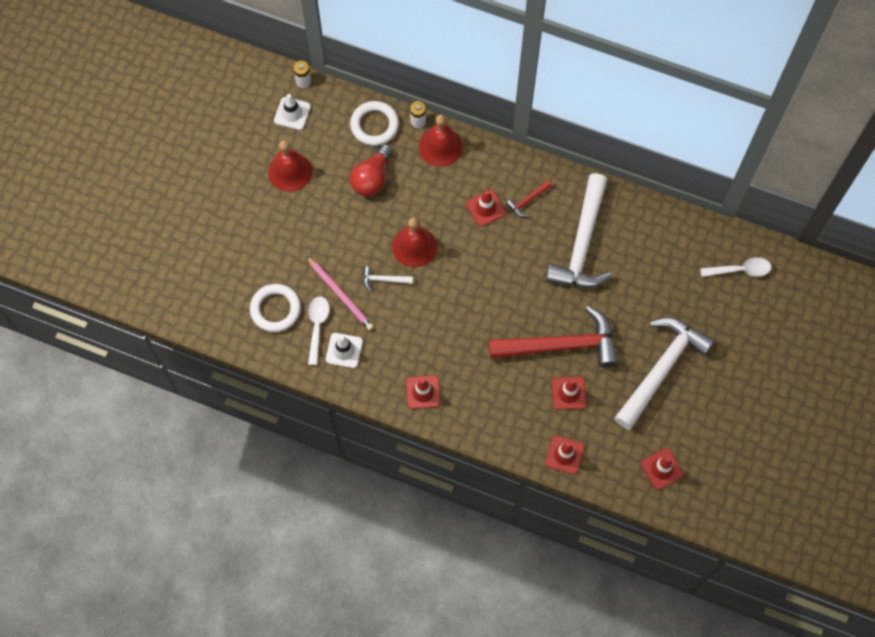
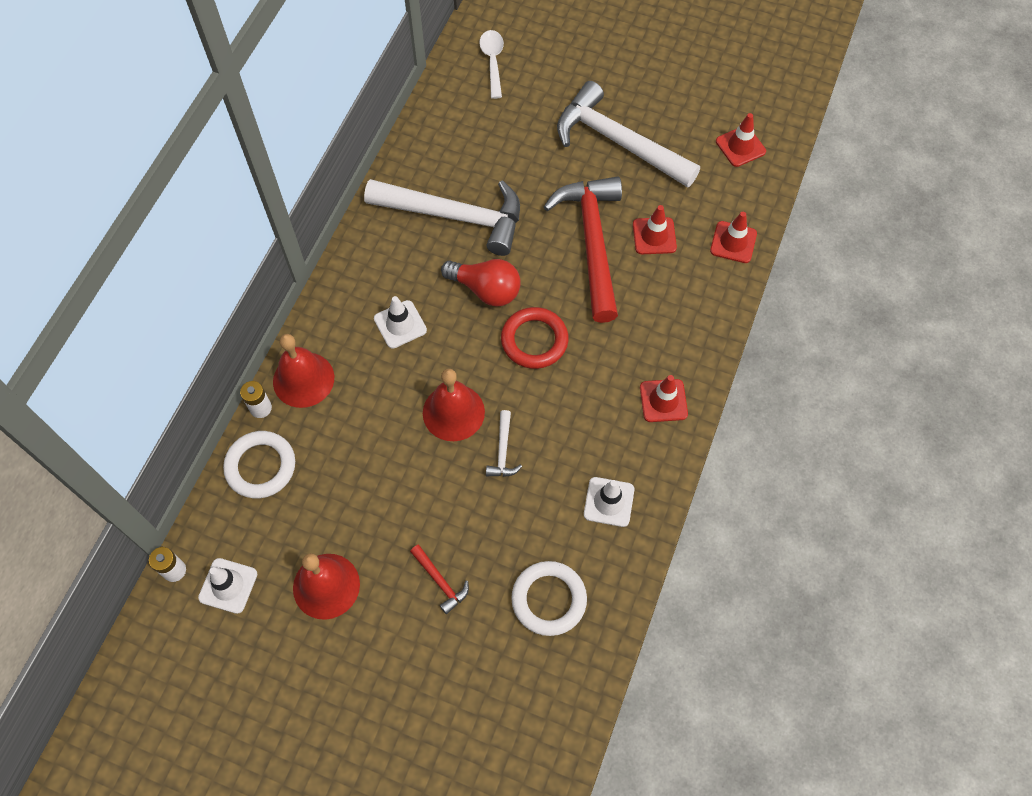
camera: 90 degrees left, 5 degrees down
pink pencil [306,256,373,330] -> none
white spoon [308,296,329,365] -> none
red light bulb [350,144,392,196] -> red light bulb moved to [441,259,521,307]
red traffic cone [466,190,506,227] -> white traffic cone [374,296,427,349]
red hammer [506,180,552,217] -> red hammer moved to [410,545,469,614]
none -> red ring [501,307,569,369]

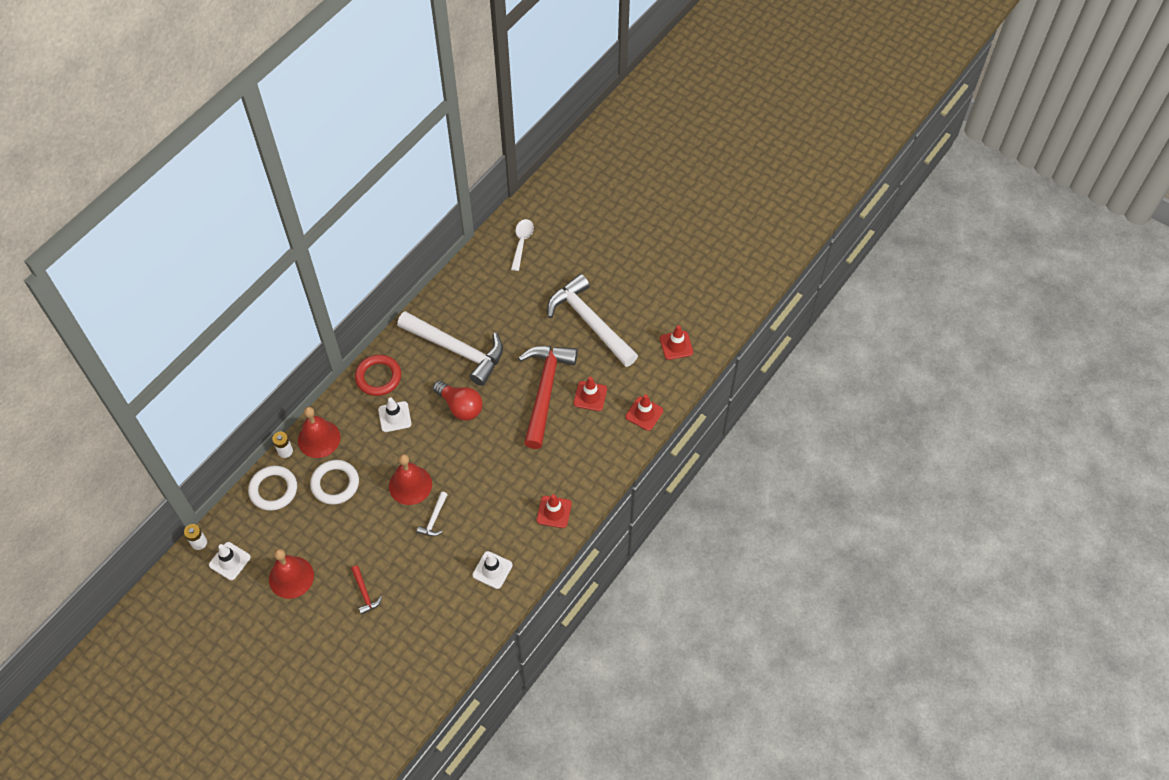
camera: 15 degrees right, 5 degrees down
red ring [501,307,569,369] -> red ring moved to [355,355,401,396]
white ring [511,561,587,636] -> white ring moved to [310,460,359,505]

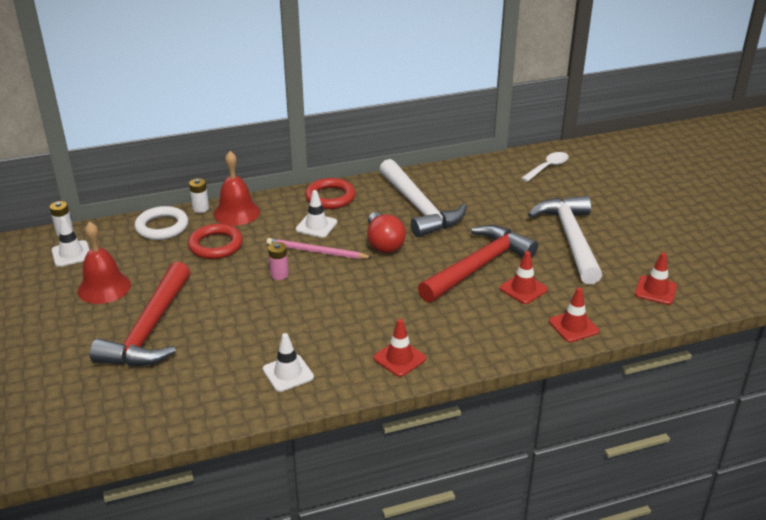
camera: 35 degrees right, 25 degrees down
white ring [310,460,359,505] -> red ring [188,224,243,259]
red hammer [351,565,382,615] -> red hammer [90,262,190,367], size x2.47
red bell [389,454,432,505] -> pink battery [268,242,289,280]
white hammer [417,492,448,536] -> none
none -> pink pencil [267,238,373,259]

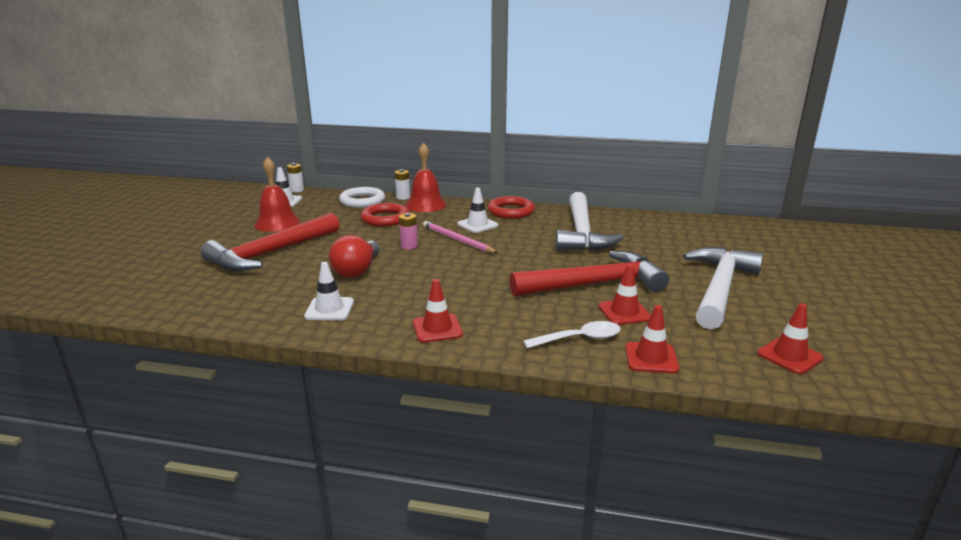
camera: 30 degrees right, 10 degrees down
red light bulb [367,212,406,253] -> red light bulb moved to [329,235,380,277]
white spoon [521,152,569,182] -> white spoon moved to [523,321,621,348]

